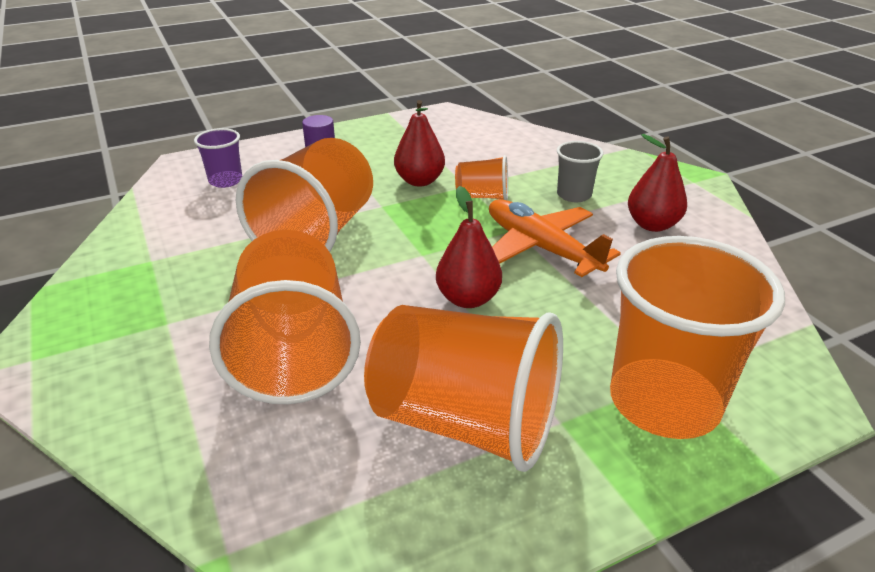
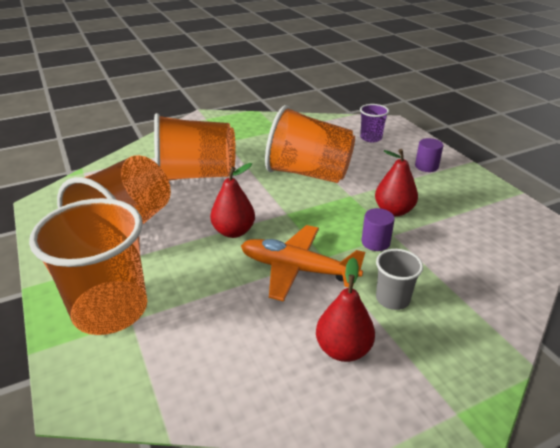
camera: 90 degrees right, 0 degrees up
orange cup [455,155,508,200] -> purple cylinder [362,208,395,251]
orange plane [489,199,621,277] -> orange plane turned 120 degrees counterclockwise [241,225,365,301]

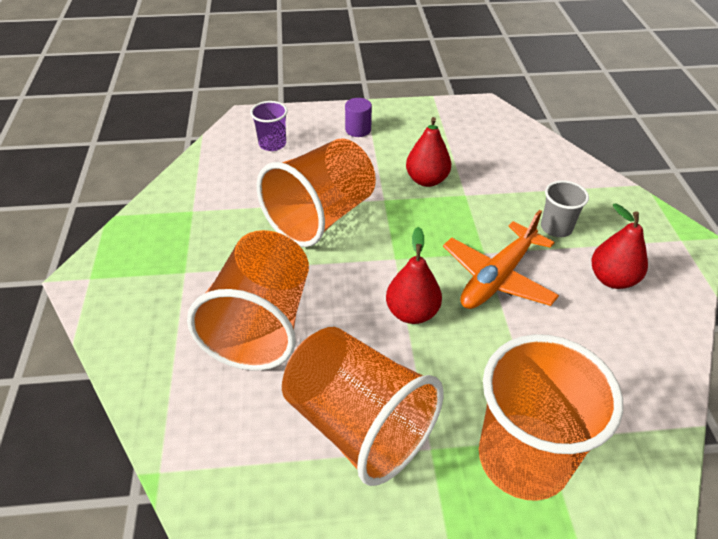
camera: 70 degrees left, 10 degrees up
purple cylinder [362,208,395,251] -> none

